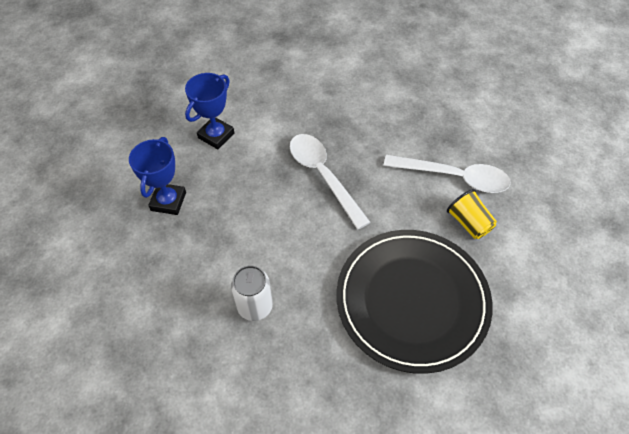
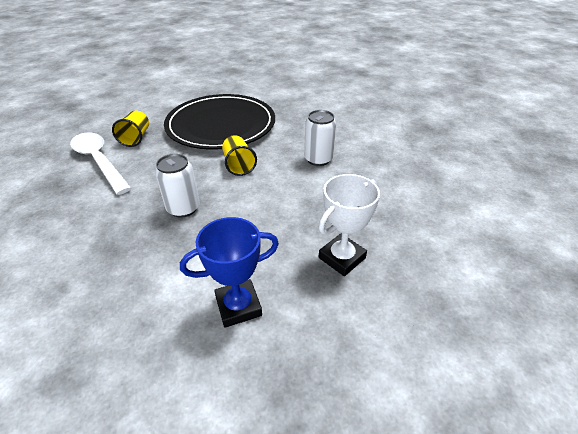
camera: 145 degrees left, 15 degrees down
blue trophy [129,137,186,215] -> white trophy [319,174,380,276]
white spoon [290,134,370,230] -> white can [155,154,200,218]
none -> yellow cup [222,135,257,176]

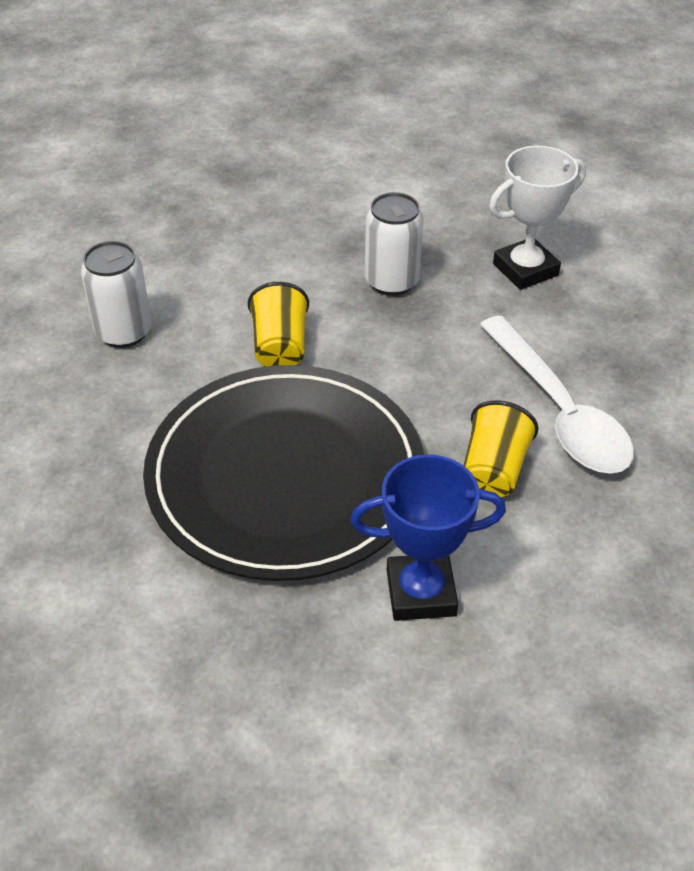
camera: 165 degrees left, 5 degrees up
blue trophy [180,217,279,328] -> blue trophy moved to [350,455,506,621]
white trophy [319,174,380,276] -> white trophy moved to [489,146,586,290]

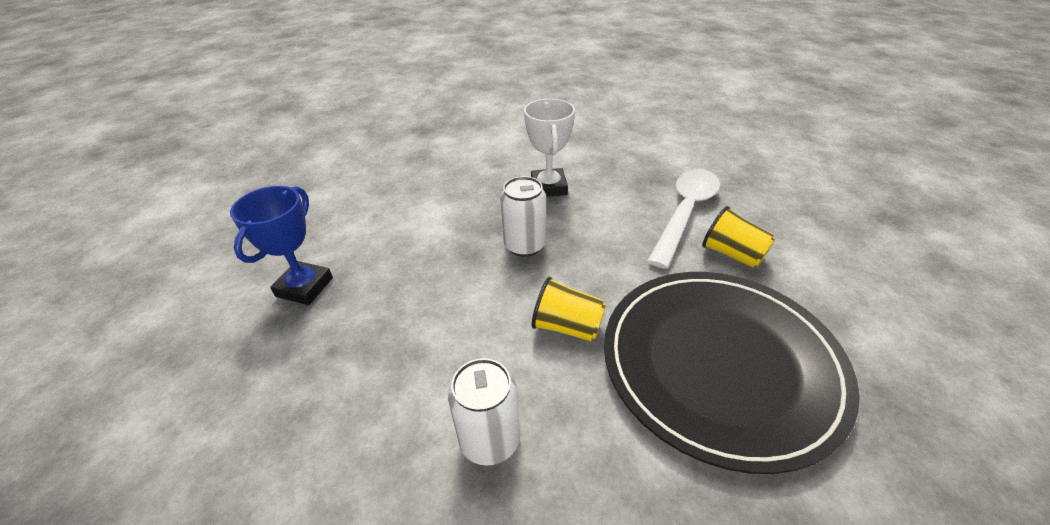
camera: 65 degrees left, 5 degrees down
blue trophy [350,455,506,621] -> blue trophy moved to [230,186,333,305]
white spoon [480,316,634,474] -> white spoon turned 60 degrees counterclockwise [647,169,720,269]

